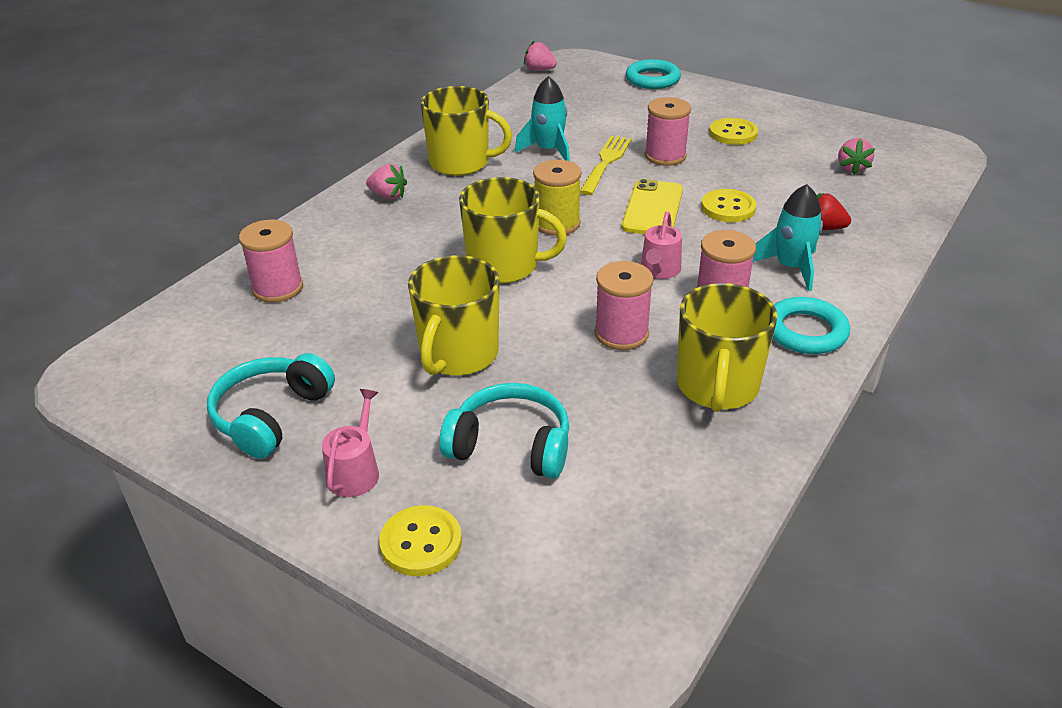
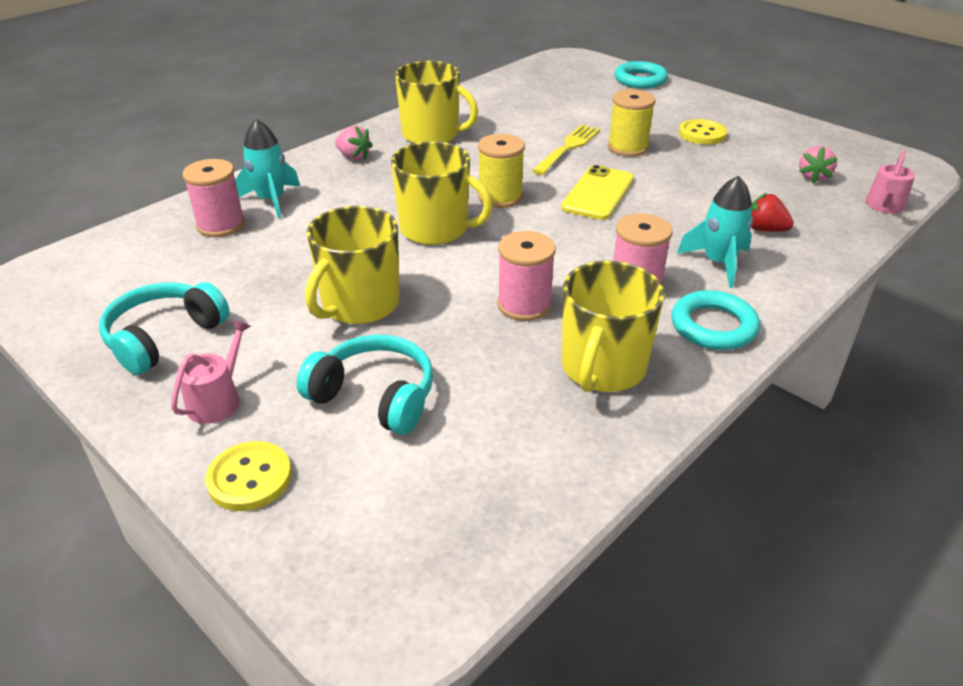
camera: 10 degrees right, 0 degrees up
turquoise rocket [515,76,570,161] -> turquoise rocket moved to [235,119,300,219]
pink strawberry [524,41,557,71] -> none
pink watering can [641,211,682,279] -> pink watering can moved to [866,150,915,214]
pink spool [645,97,691,166] -> yellow spool [608,89,656,157]
yellow button [701,189,757,222] -> none

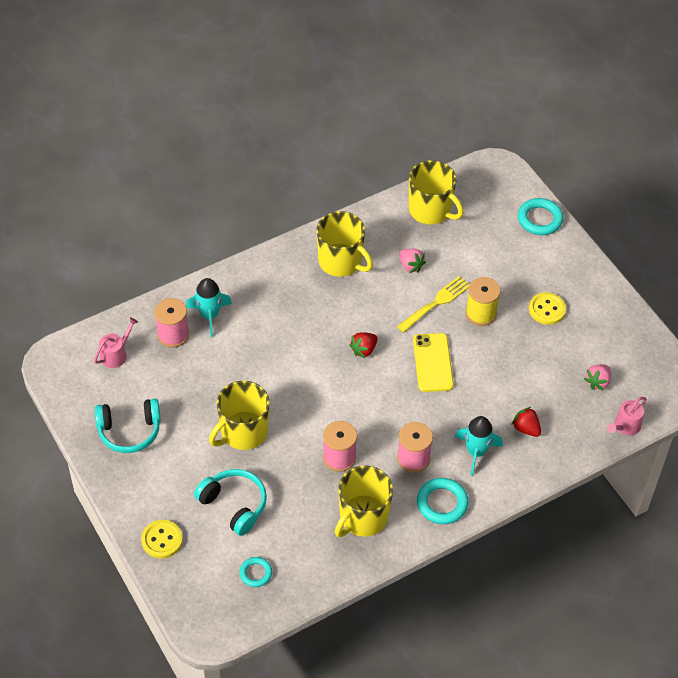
camera: 15 degrees right, 15 degrees up
turquoise headphones [99,282,230,375] -> turquoise headphones turned 150 degrees counterclockwise [95,399,161,453]
pink watering can [171,320,251,424] -> pink watering can moved to [94,317,138,368]
pink strawberry [335,126,373,160] -> pink strawberry moved to [399,249,426,273]
yellow mug [391,141,493,245] -> yellow mug moved to [409,160,464,224]
yellow spool [478,134,525,208] -> red strawberry [349,332,378,358]
yellow phone [561,165,634,220] -> yellow phone turned 45 degrees counterclockwise [413,333,454,392]
none -> turquoise ring [239,557,272,587]

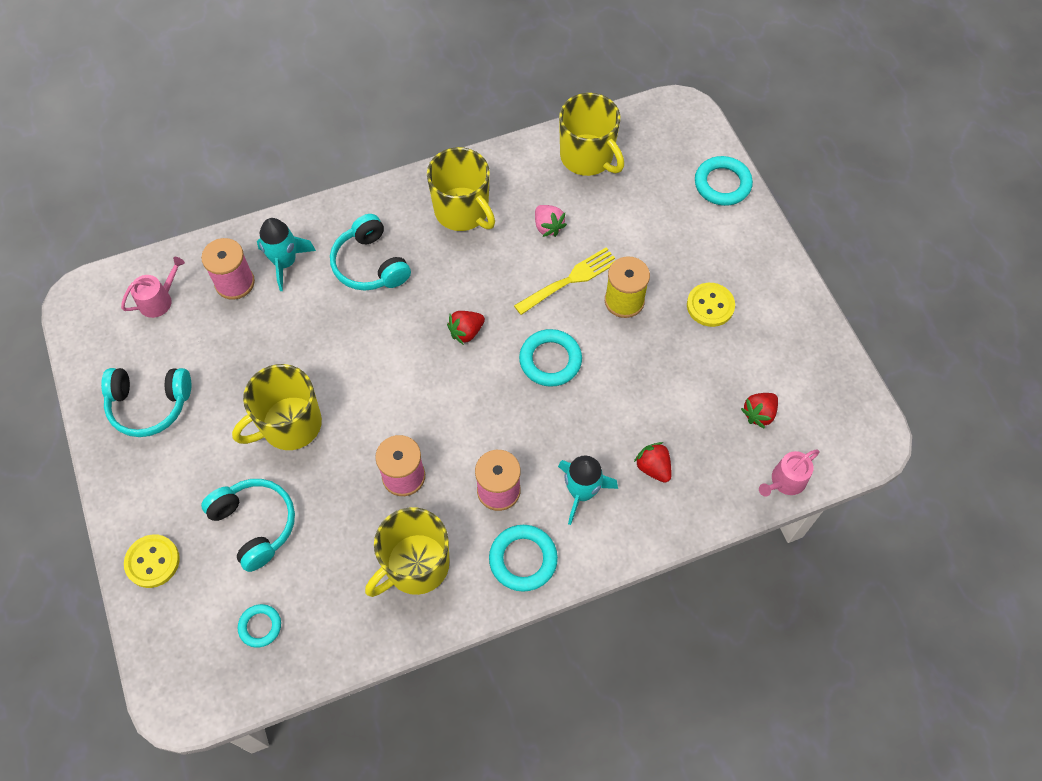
camera: 10 degrees right, 10 degrees up
yellow phone [413,333,454,392] -> turquoise ring [519,329,582,387]
pink strawberry [584,364,611,391] -> red strawberry [741,393,778,429]
none -> turquoise headphones [330,214,411,290]

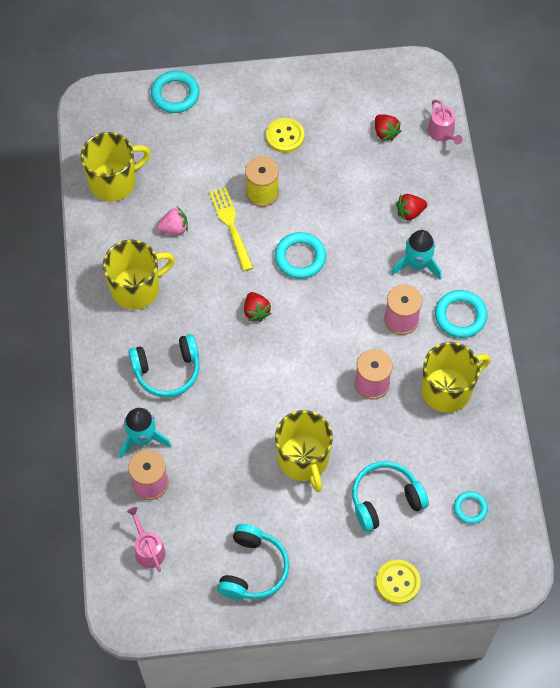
camera: 75 degrees left, 0 degrees up
yellow mug [365,507,449,597] -> yellow mug turned 90 degrees counterclockwise [421,342,491,413]

